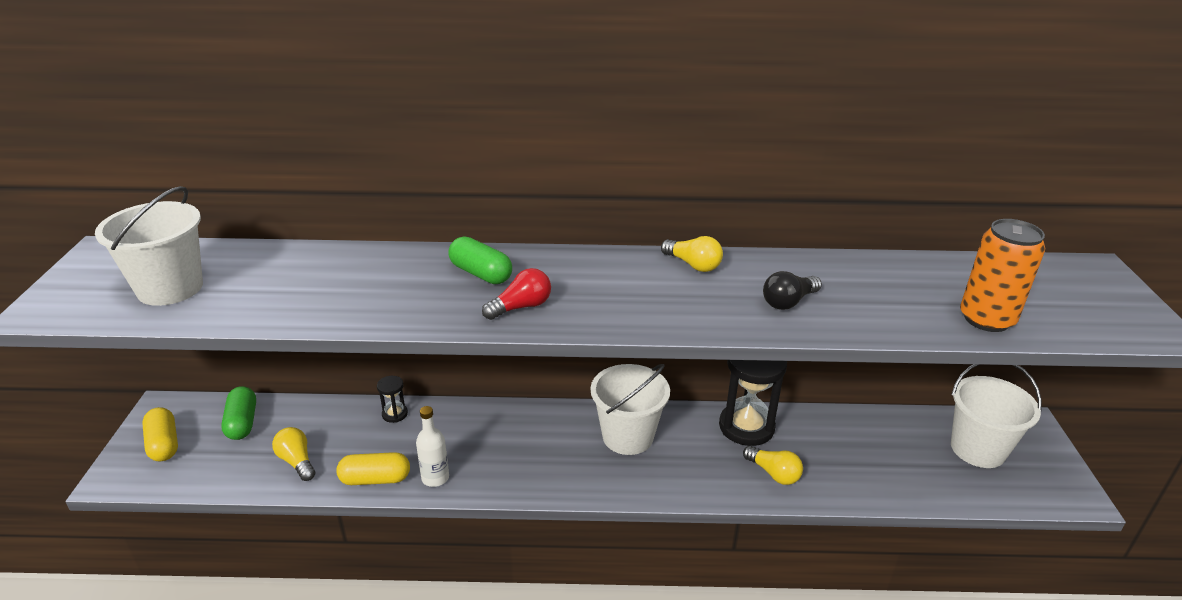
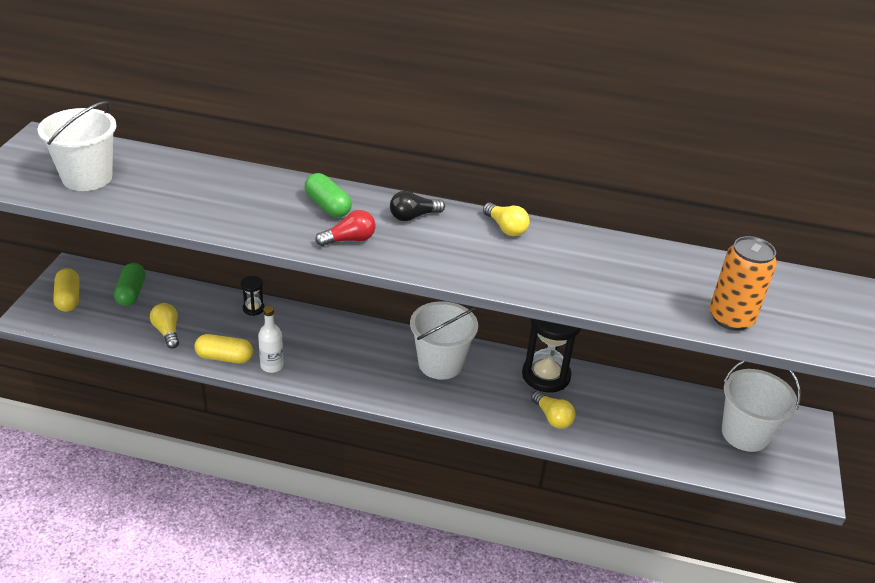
camera: 10 degrees right, 5 degrees up
black light bulb [763,271,822,310] -> black light bulb moved to [390,191,445,221]

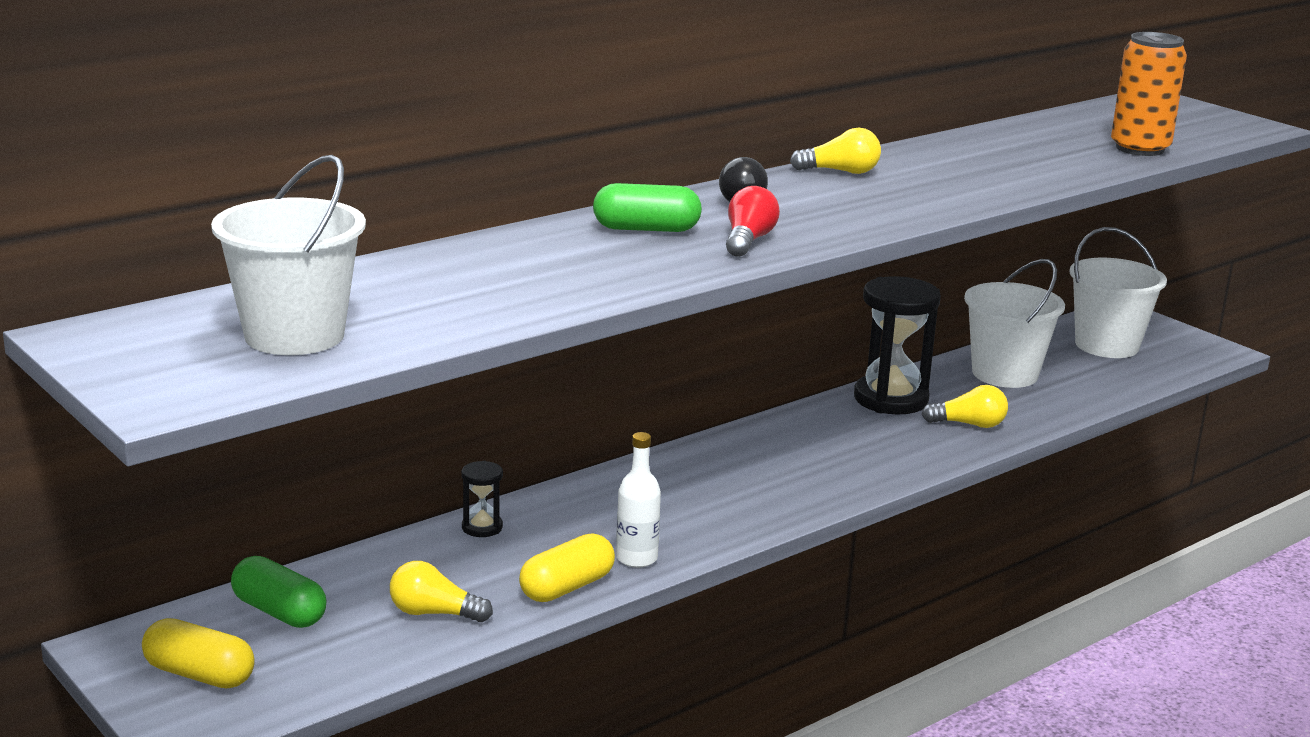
camera: 50 degrees left, 15 degrees down
white bucket [410,301,478,380] -> white bucket moved to [964,259,1065,388]

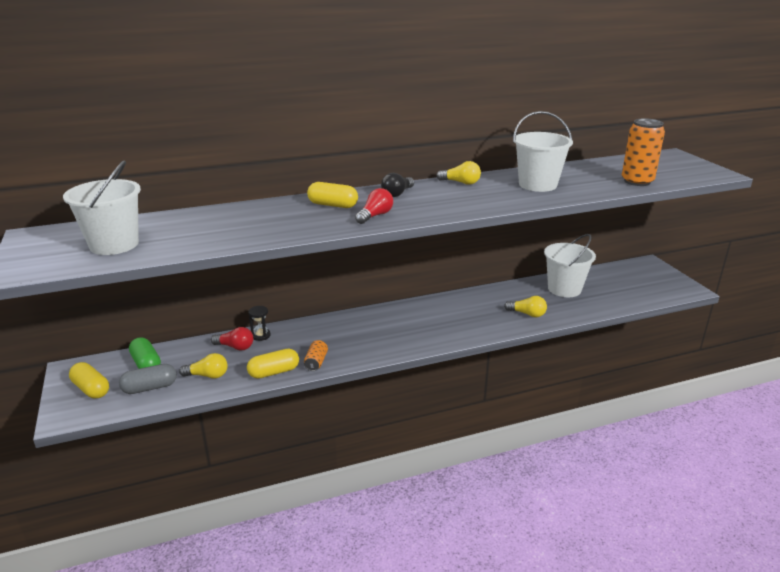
camera: 20 degrees right, 5 degrees up
yellow light bulb [390,561,493,622] -> yellow light bulb turned 150 degrees clockwise [179,353,227,379]
green capsule [593,183,702,232] -> yellow capsule [307,182,358,208]
white bottle [616,432,661,568] -> orange can [304,340,328,371]
black hourglass [854,276,941,414] -> none
white bucket [1069,227,1167,358] -> white bucket moved to [513,111,573,192]
none -> grey capsule [119,364,177,394]
none -> red light bulb [211,327,253,351]

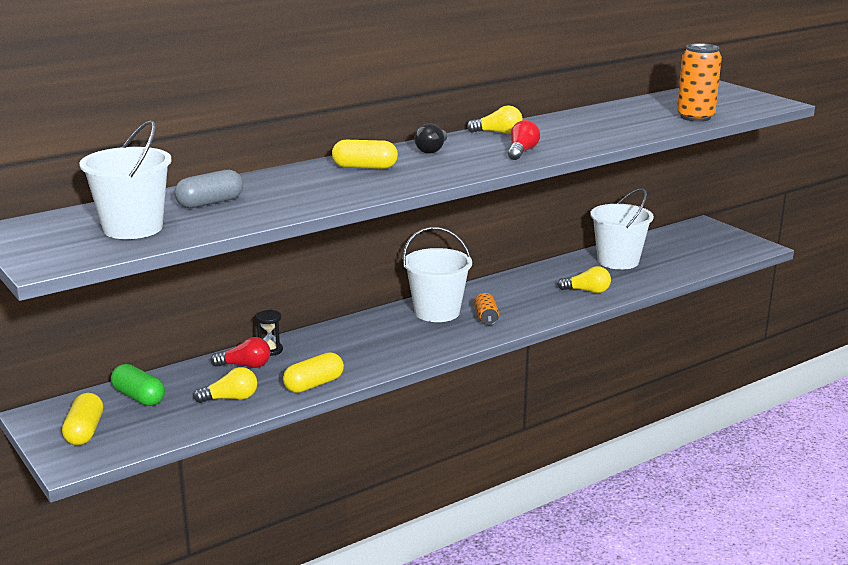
camera: 15 degrees left, 5 degrees down
yellow capsule [69,362,109,399] -> yellow capsule turned 60 degrees clockwise [62,393,103,445]
grey capsule [119,364,177,394] -> grey capsule moved to [175,170,243,208]
orange can [304,340,328,371] -> orange can moved to [474,293,499,325]
red light bulb [355,188,393,224] -> red light bulb moved to [508,120,540,160]
white bucket [513,111,573,192] -> white bucket moved to [403,227,472,322]

